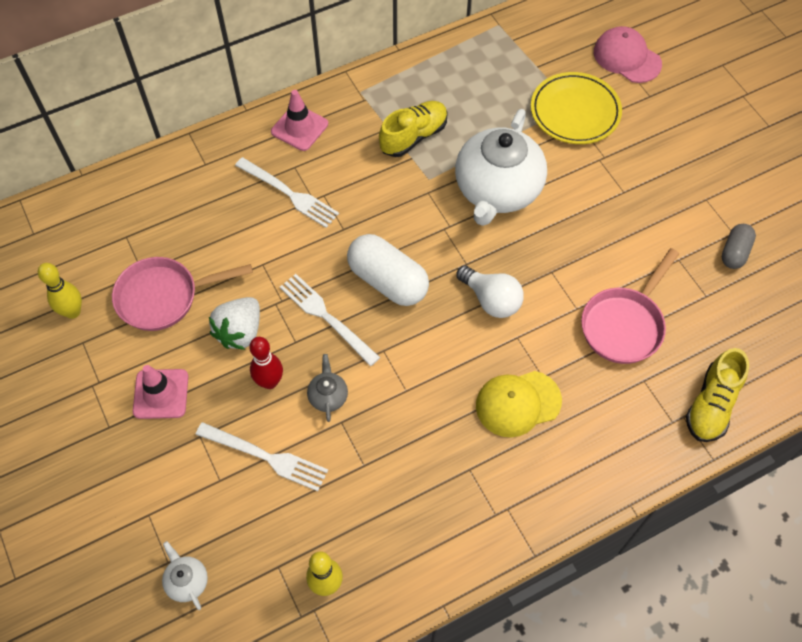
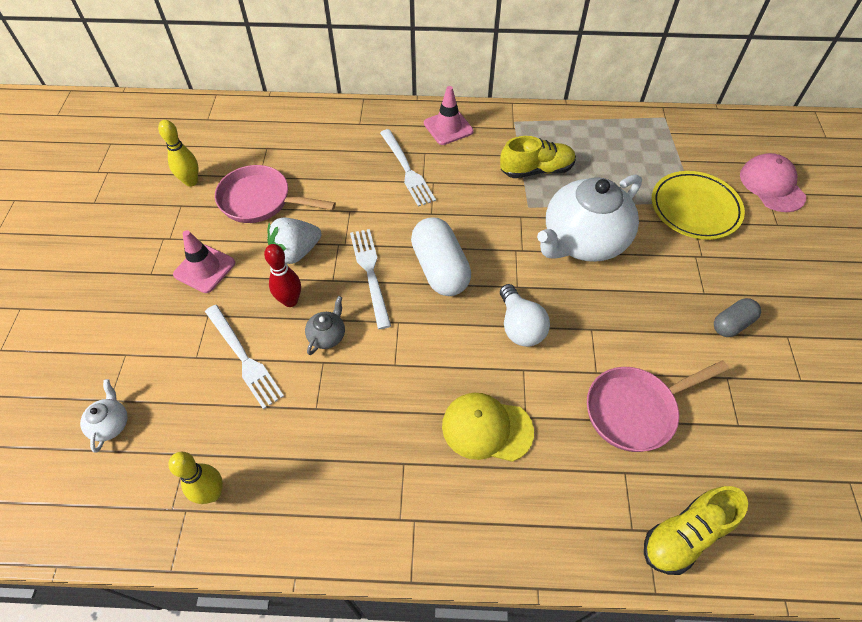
camera: 30 degrees right, 5 degrees down
grey capsule [722,224,756,269] -> grey capsule moved to [714,298,761,337]

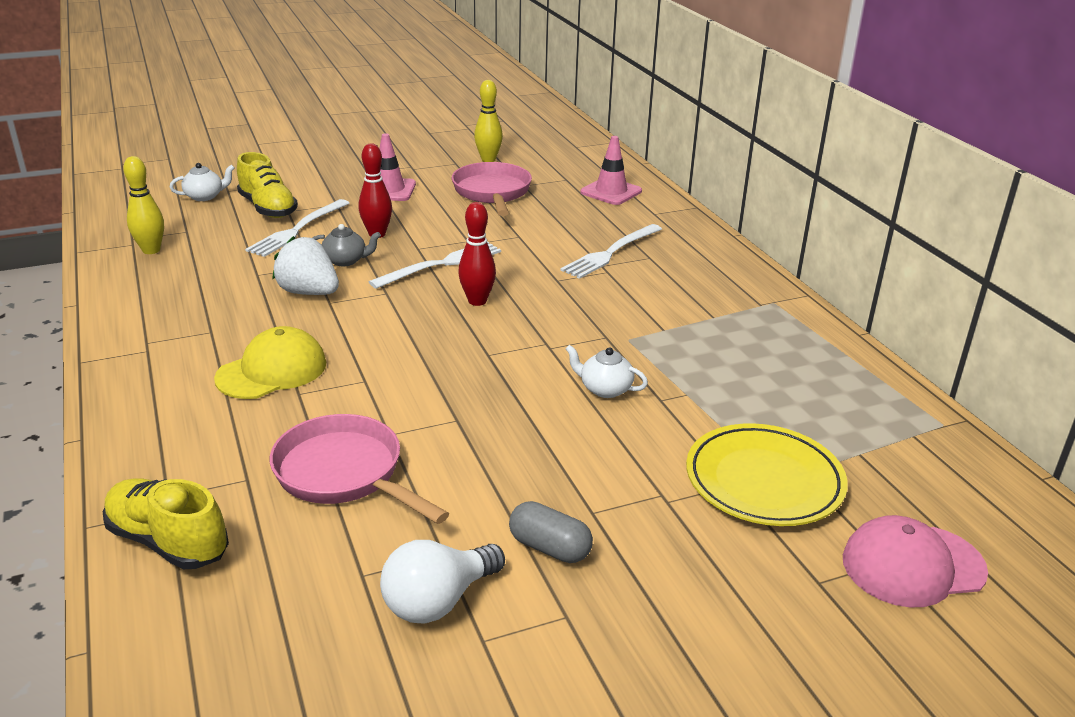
camera: 65 degrees right, 25 degrees down
white strawberry [267,218,321,264] -> white strawberry moved to [272,236,339,295]
white capsule [411,218,471,296] -> red bowling pin [458,202,496,306]
pink traffic cone [424,86,474,145] -> pink traffic cone moved to [581,136,642,205]
yellow cap [442,393,534,462] -> yellow cap turned 60 degrees clockwise [214,326,326,399]
yellow shoe [500,136,576,178] -> yellow shoe moved to [237,152,298,218]
white light bulb [500,284,550,347] -> white light bulb moved to [380,540,505,624]
white teapot [537,174,642,262] -> white teapot [565,345,648,398], size x0.40
pink cap [740,153,806,212] -> pink cap turned 150 degrees counterclockwise [843,515,988,608]

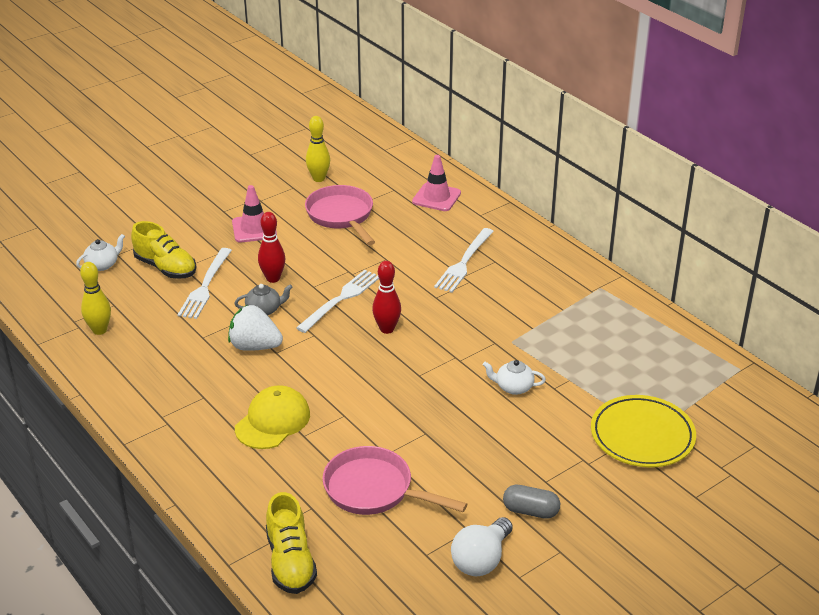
camera: 15 degrees left, 5 degrees up
yellow shoe [103,479,229,569] -> yellow shoe turned 120 degrees counterclockwise [266,492,317,594]
pink cap [843,515,988,608] -> none

